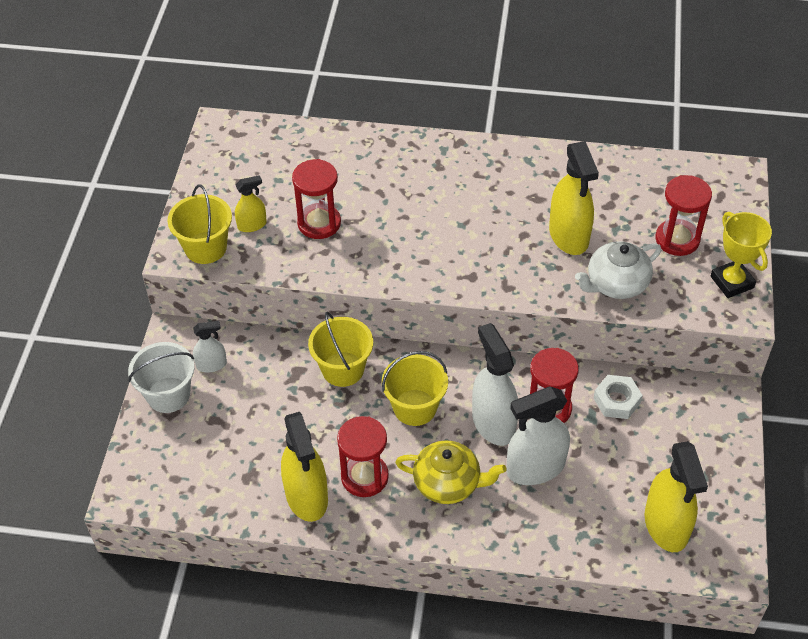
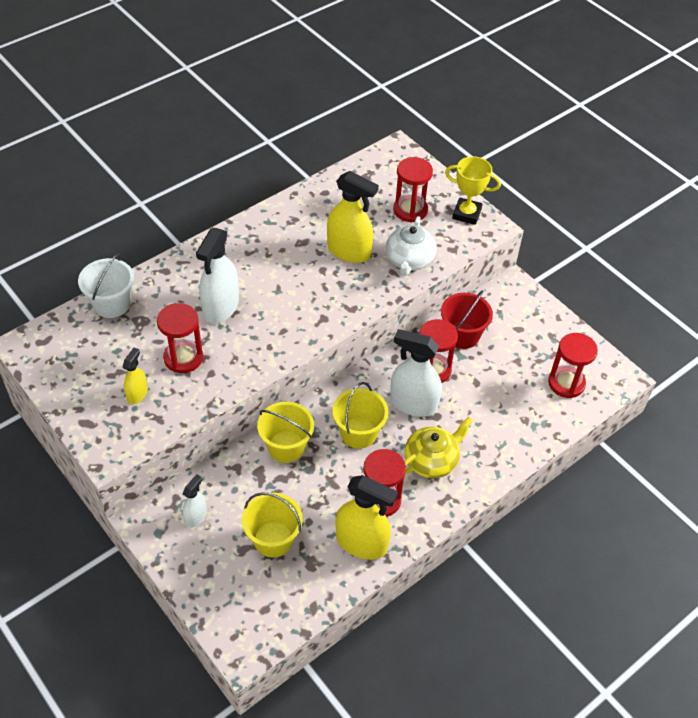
camera: 50 degrees left, 0 degrees up
white bucket [128,342,195,413] -> white bucket moved to [78,253,134,318]
yellow bucket [167,184,232,264] -> yellow bucket moved to [242,493,303,557]
white spray bottle [507,387,570,485] -> white spray bottle moved to [196,228,239,324]
white nut [593,375,643,419] -> red bucket [441,290,493,349]
yellow spray bottle [645,441,708,552] -> red hourglass [548,333,598,398]

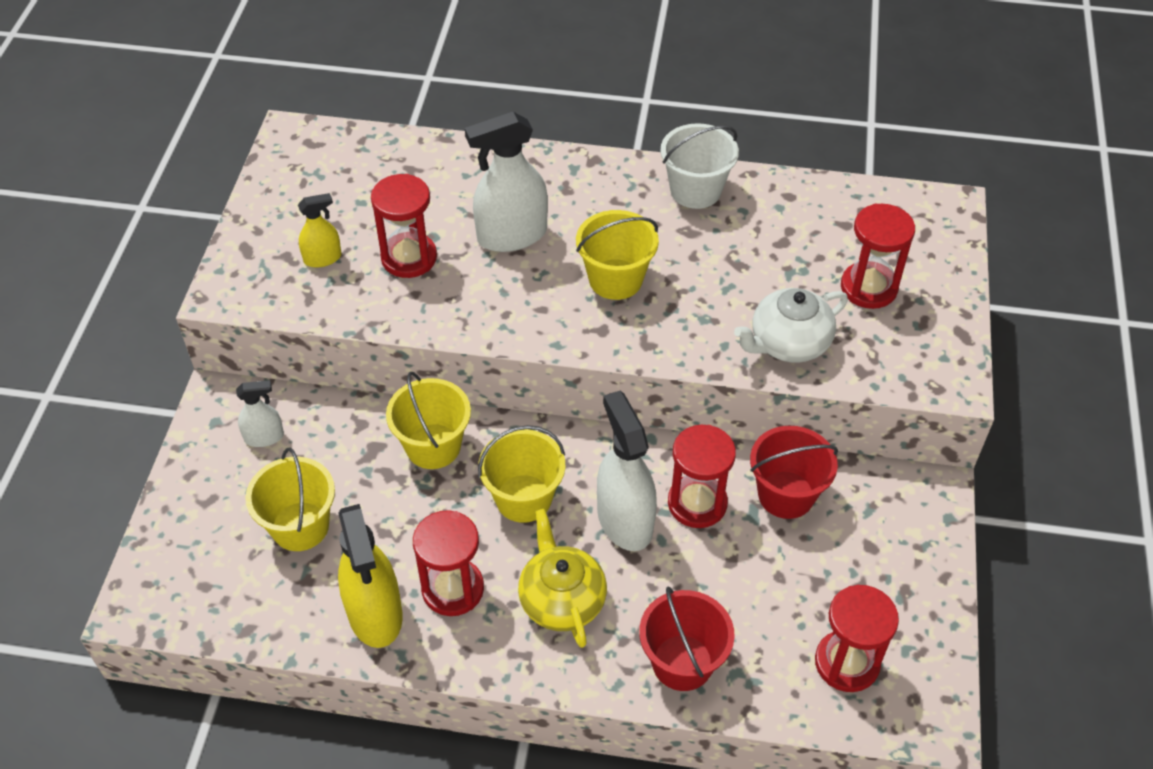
camera: 50 degrees right, 0 degrees up
white bucket [78,253,134,318] -> white bucket moved to [660,123,739,209]
yellow spray bottle [327,171,379,263] -> none
yellow teapot [404,417,473,478] -> yellow teapot turned 120 degrees counterclockwise [518,509,607,648]
yellow trophy [445,156,501,225] -> none
none -> yellow bucket [576,210,659,300]
none -> red bucket [639,586,735,691]

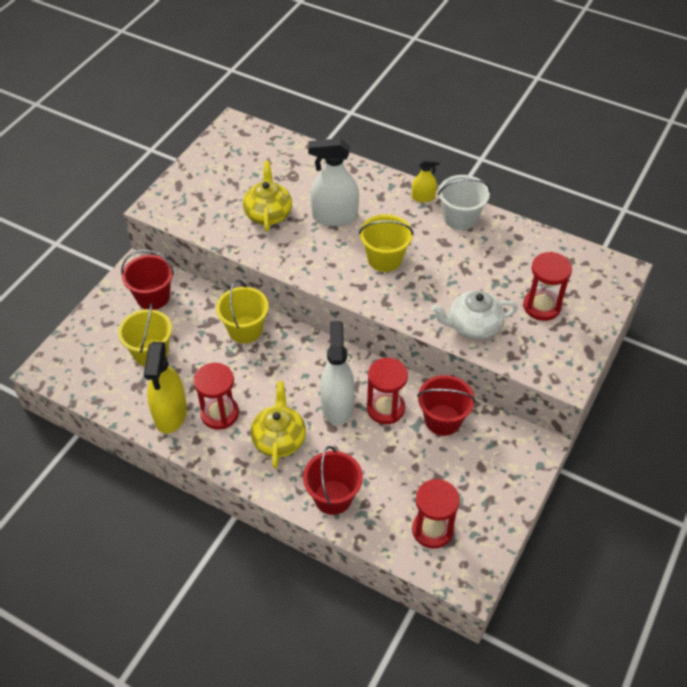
camera: 20 degrees right, 0 degrees up
white spray bottle [236,380,284,447] -> red bucket [121,249,174,310]
yellow spray bottle [298,193,342,267] -> yellow spray bottle moved to [412,157,440,202]
red hourglass [371,174,437,278] -> yellow teapot [243,161,292,232]
yellow bucket [478,425,565,523] -> none

